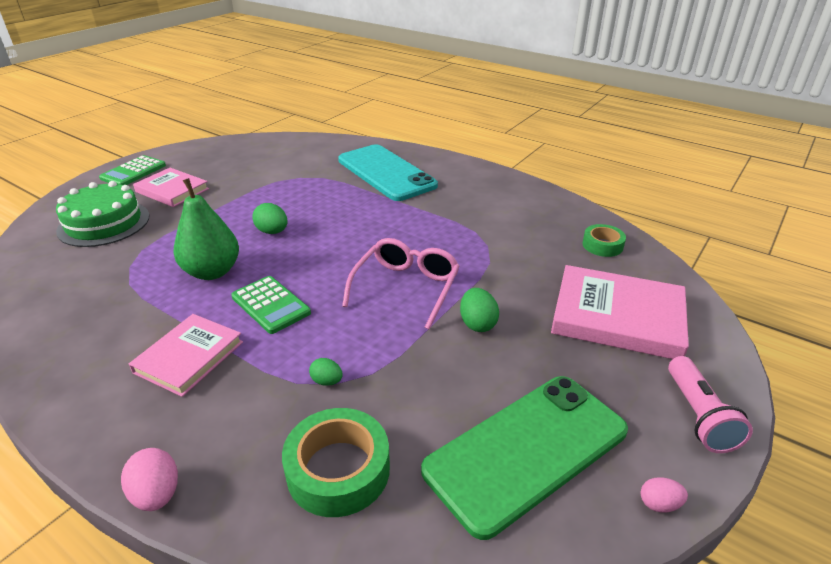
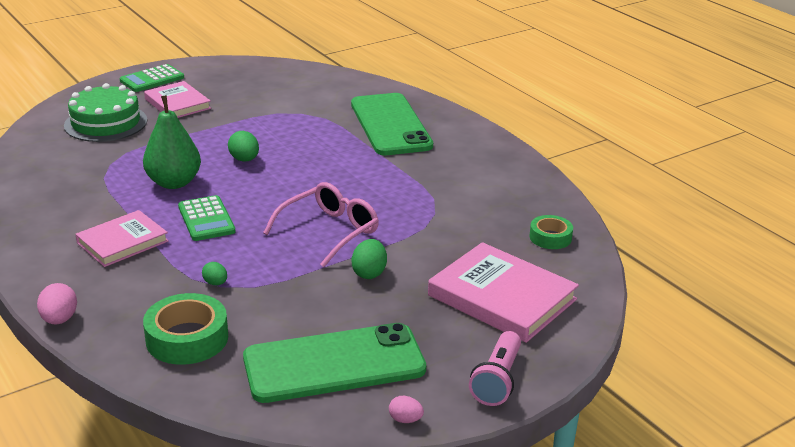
camera: 20 degrees right, 5 degrees down
turquoise phone [338,144,438,201] -> green phone [351,93,433,155]

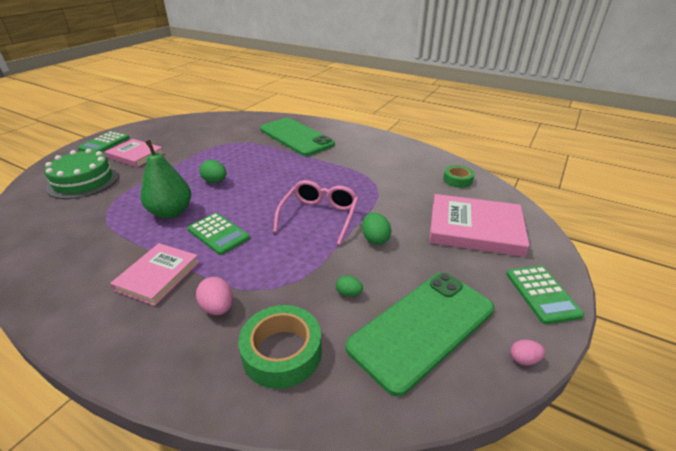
camera: 25 degrees left, 5 degrees up
pink egg [37,283,77,324] -> pink egg moved to [196,277,233,315]
green egg [202,262,227,285] -> green egg moved to [336,275,363,297]
pink flashlight [469,331,521,406] -> green calculator [506,266,584,324]

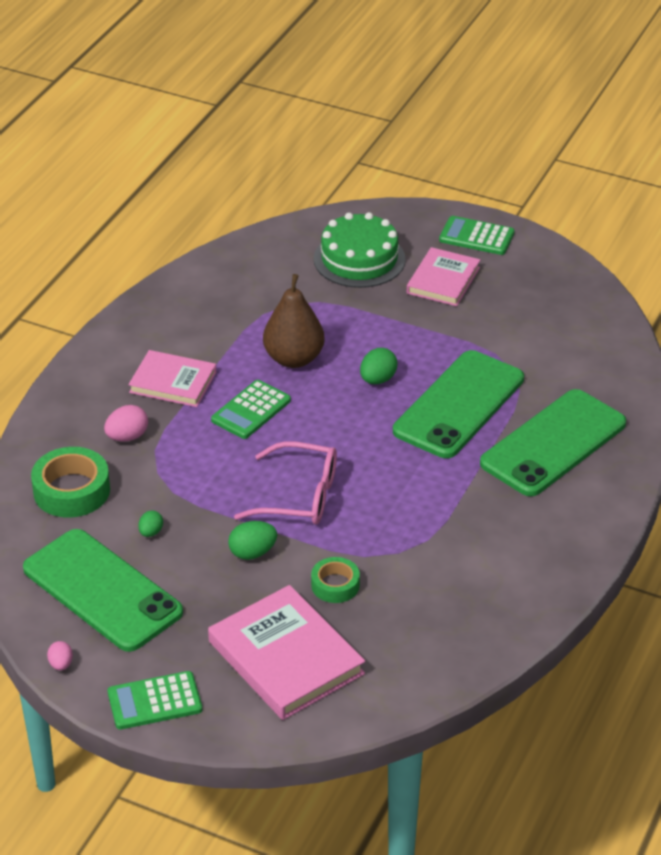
camera: 85 degrees right, 5 degrees up
green pear [140,140,191,218] -> brown pear [263,274,325,368]
pink book [429,194,530,257] -> pink book turned 45 degrees counterclockwise [208,585,365,720]
green tape [443,165,474,188] -> green tape moved to [311,557,360,603]
none -> green phone [393,350,524,458]

